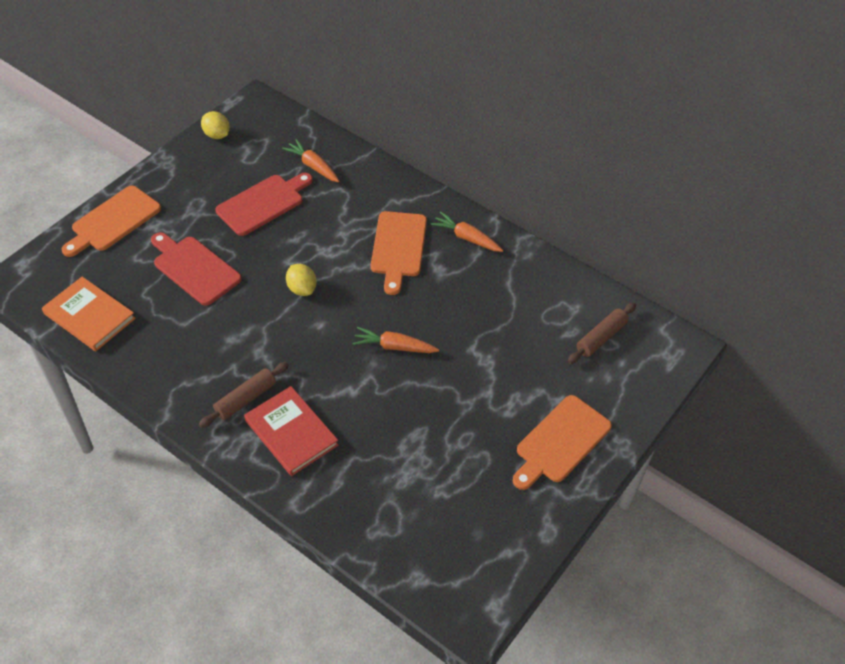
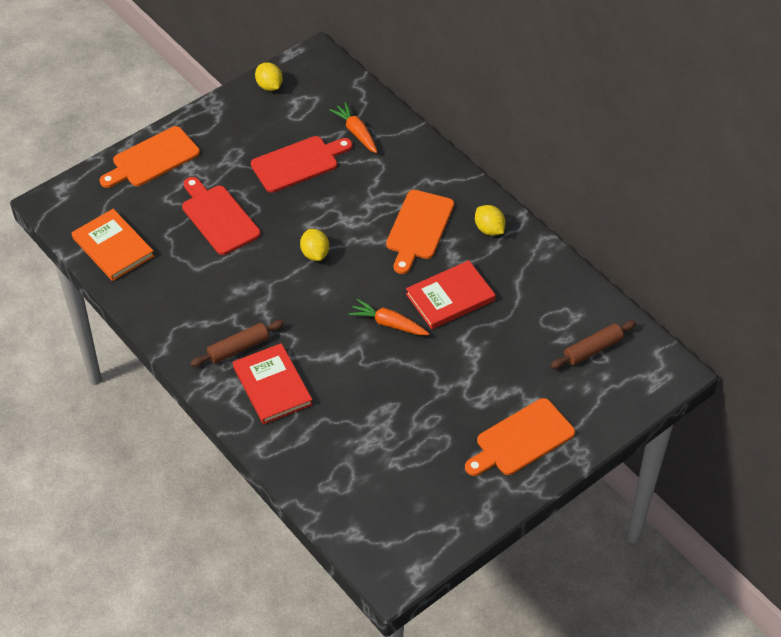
camera: 15 degrees right, 0 degrees up
orange carrot [430,212,503,252] -> yellow lemon [475,205,506,236]
none -> red book [406,260,496,329]

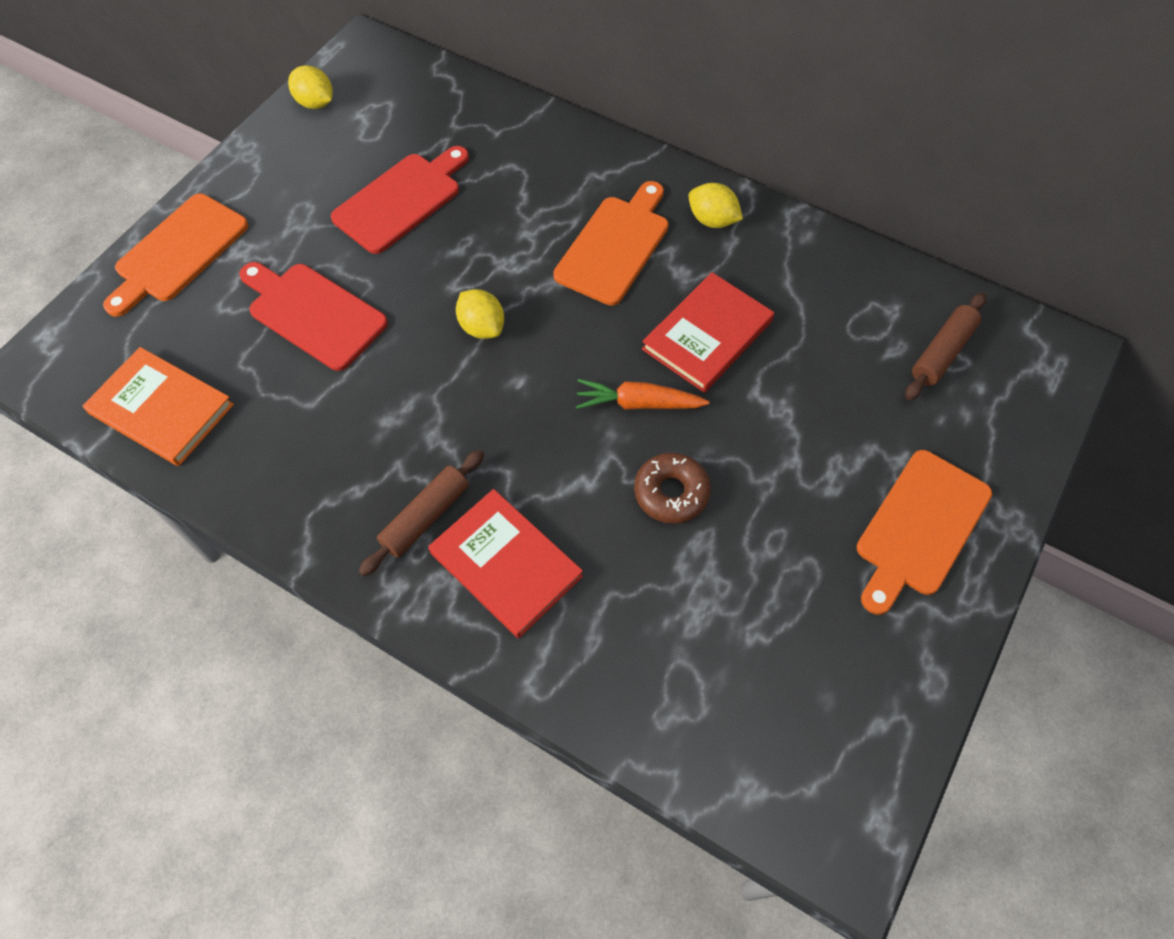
camera: 20 degrees left, 10 degrees up
orange carrot [329,102,377,153] -> none
orange cutting board [386,190,454,274] -> orange cutting board turned 150 degrees counterclockwise [553,181,669,306]
none -> brown donut [634,453,711,524]

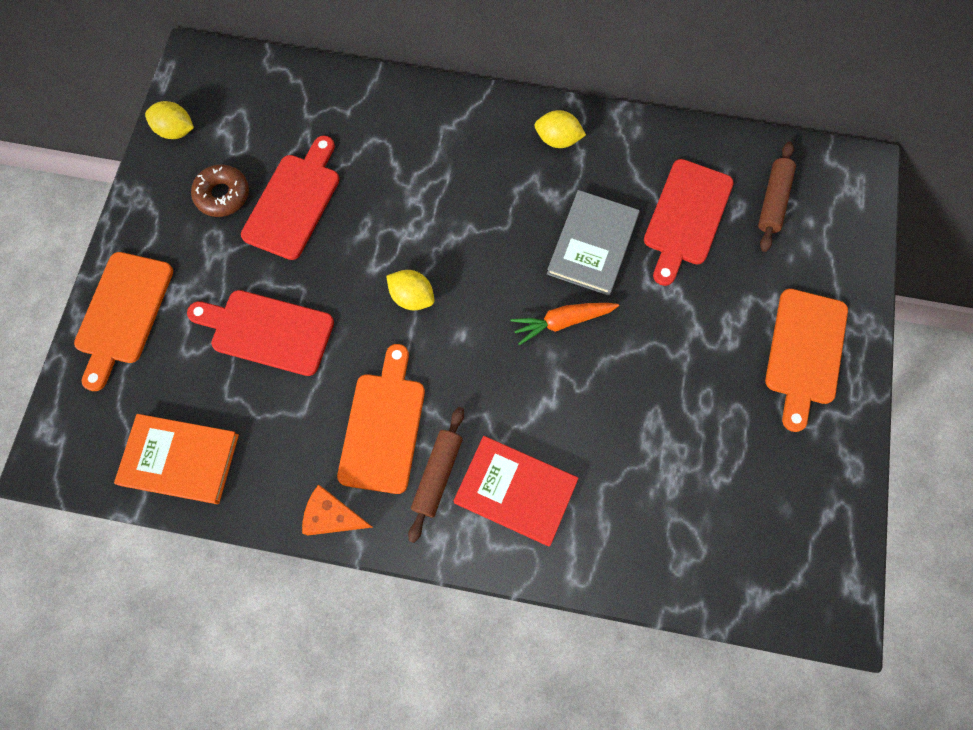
camera: 20 degrees left, 10 degrees up
orange cutting board [553,181,669,306] -> orange cutting board moved to [337,344,425,494]
brown donut [634,453,711,524] -> brown donut moved to [191,164,249,217]
red book [642,272,774,393] -> grey book [547,190,640,296]
none -> orange cheese [302,484,373,535]
none -> red cutting board [644,159,734,286]

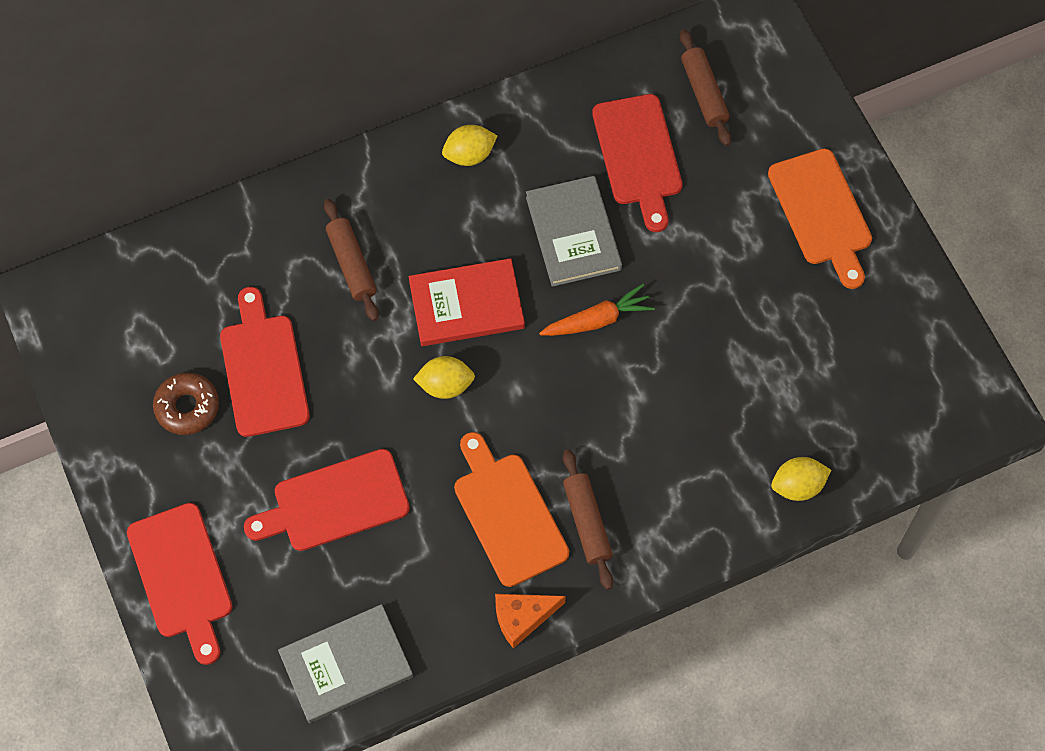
camera: 35 degrees left, 5 degrees down
orange cutting board [74,252,173,391] -> red cutting board [127,503,232,665]
orange book [114,414,239,504] -> grey book [278,604,413,723]
yellow lemon [145,101,194,139] -> yellow lemon moved to [771,457,831,501]
red book [454,436,579,546] -> red book moved to [409,258,525,346]
orange carrot [511,303,619,345] -> orange carrot turned 150 degrees counterclockwise [539,284,655,336]
none -> brown rolling pin [324,199,379,321]

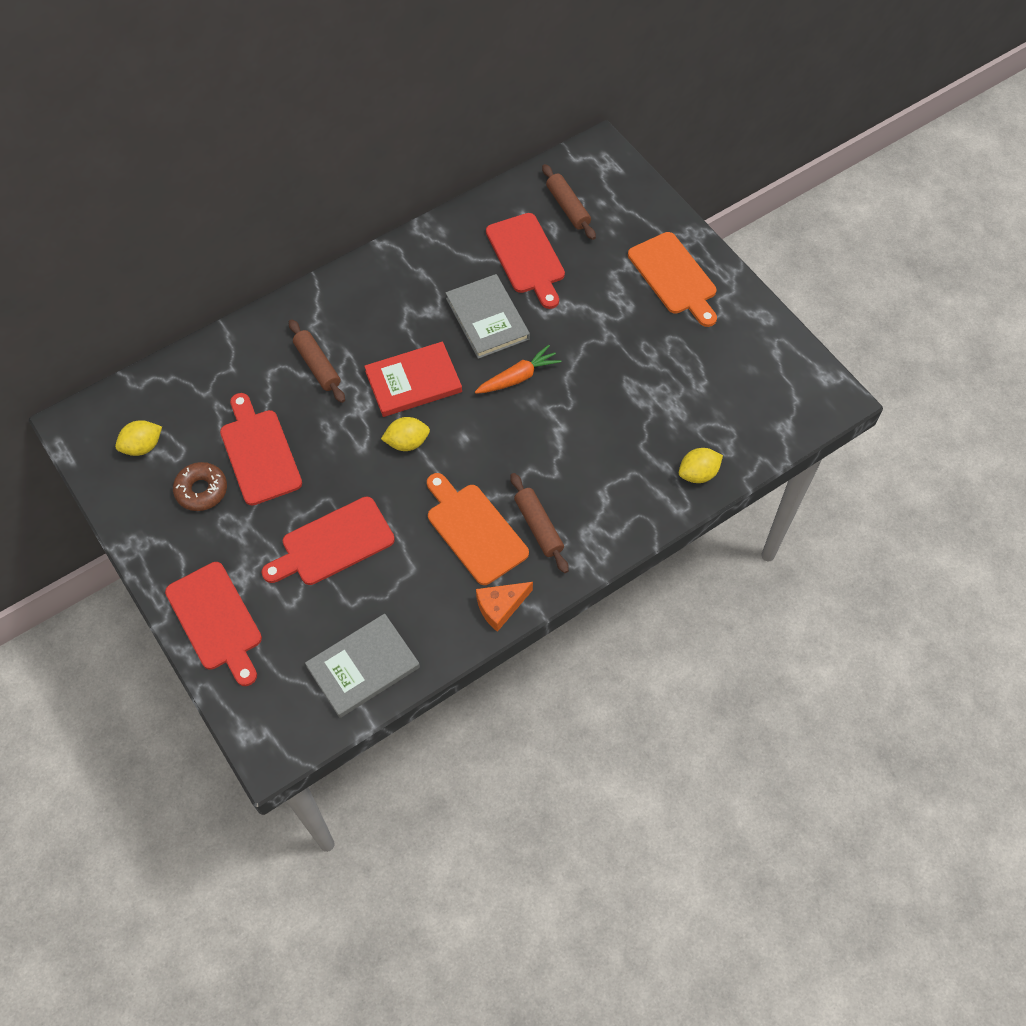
camera: 10 degrees left, 5 degrees down
yellow lemon [442,125,497,166] -> yellow lemon moved to [115,420,162,456]

